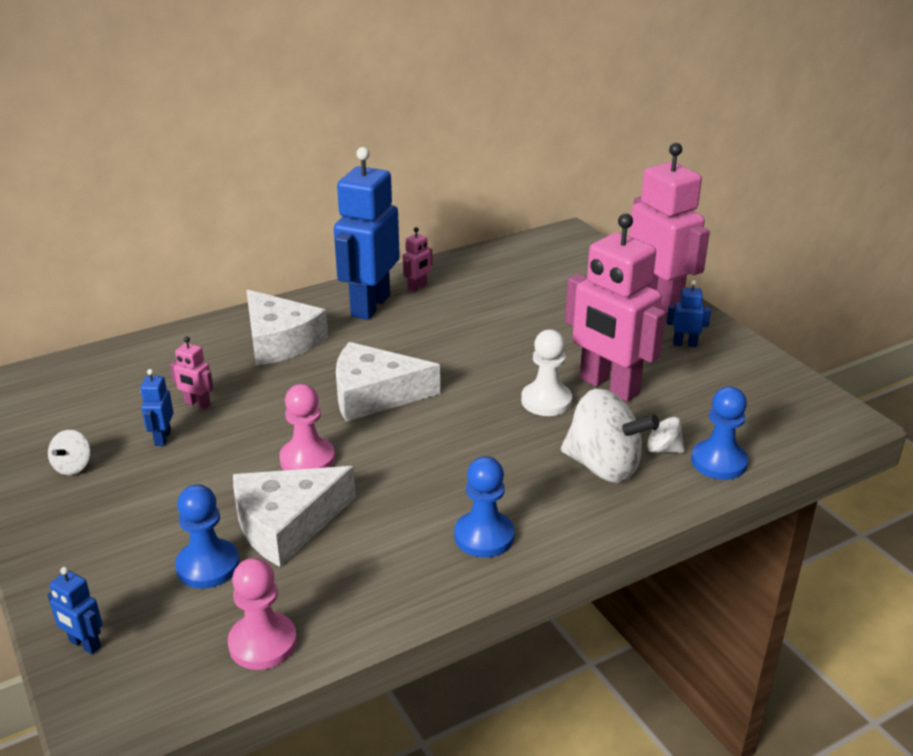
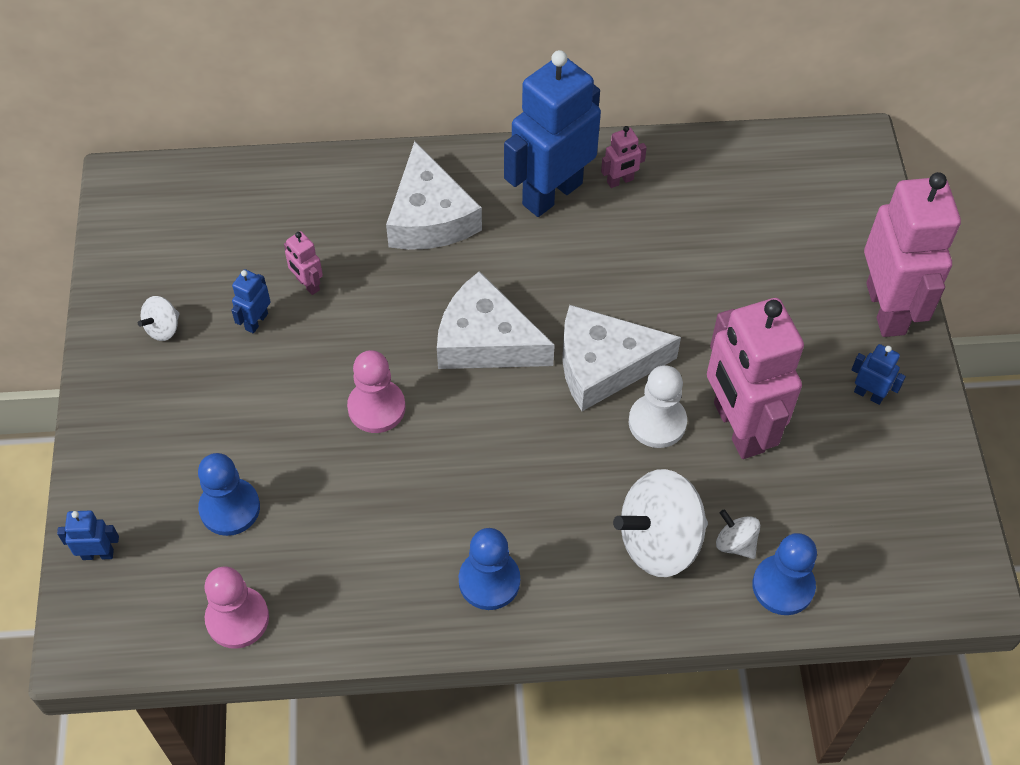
camera: 25 degrees right, 25 degrees up
blue robot [48,567,102,654] -> blue robot turned 120 degrees clockwise [57,511,119,560]
white cheese [233,466,356,567] -> white cheese moved to [562,305,681,411]
white spinning top [561,389,659,483] -> white spinning top turned 105 degrees clockwise [613,469,708,577]

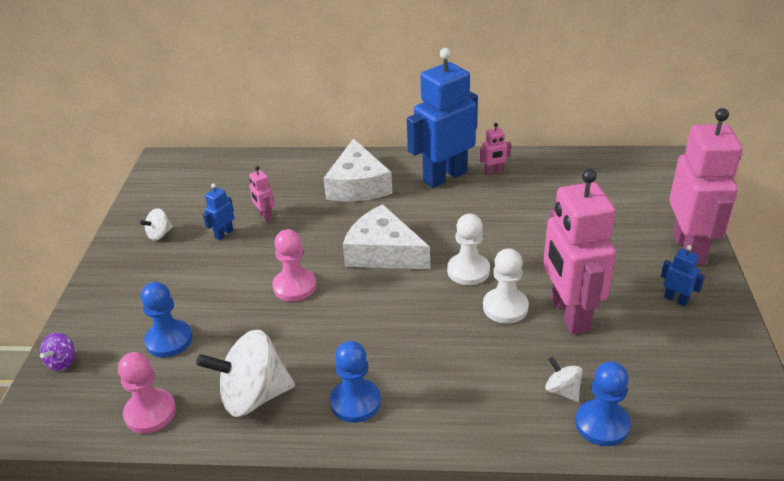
camera: 10 degrees right, 20 degrees down
blue robot [57,511,119,560] -> purple spinning top [40,333,75,371]
white cheese [562,305,681,411] -> white pawn [447,214,490,285]
white spinning top [613,469,708,577] -> white spinning top moved to [196,330,295,417]

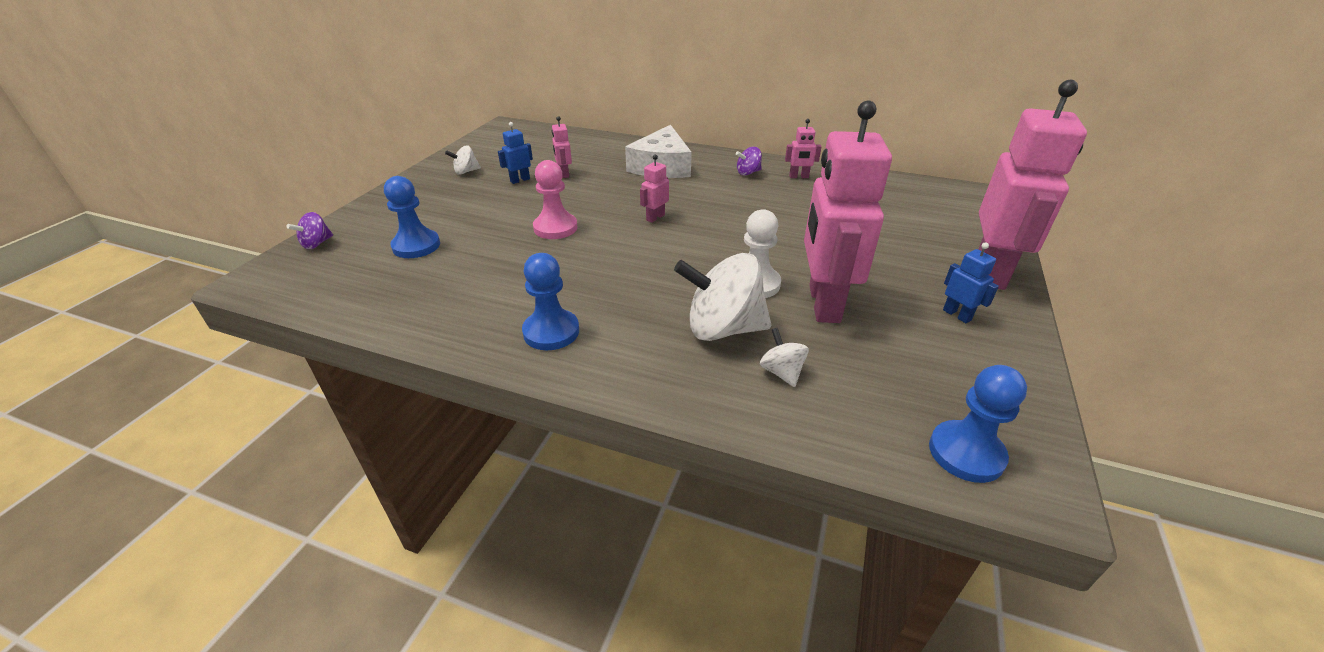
camera: 15 degrees right, 0 degrees up
pink pawn [118,352,176,434] -> none
white spinning top [196,330,295,417] -> white spinning top moved to [674,253,771,341]
white cheese [343,204,430,269] -> pink robot [640,155,669,223]
blue robot [407,48,478,188] -> purple spinning top [736,147,762,176]
white pawn [447,214,490,285] -> none
blue pawn [575,361,631,446] -> blue pawn moved to [929,365,1027,483]

